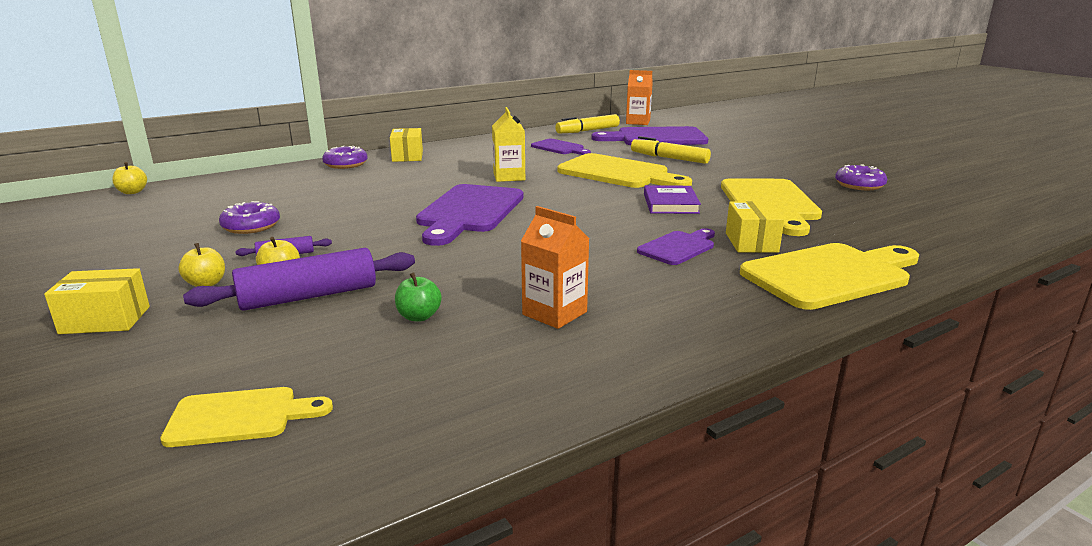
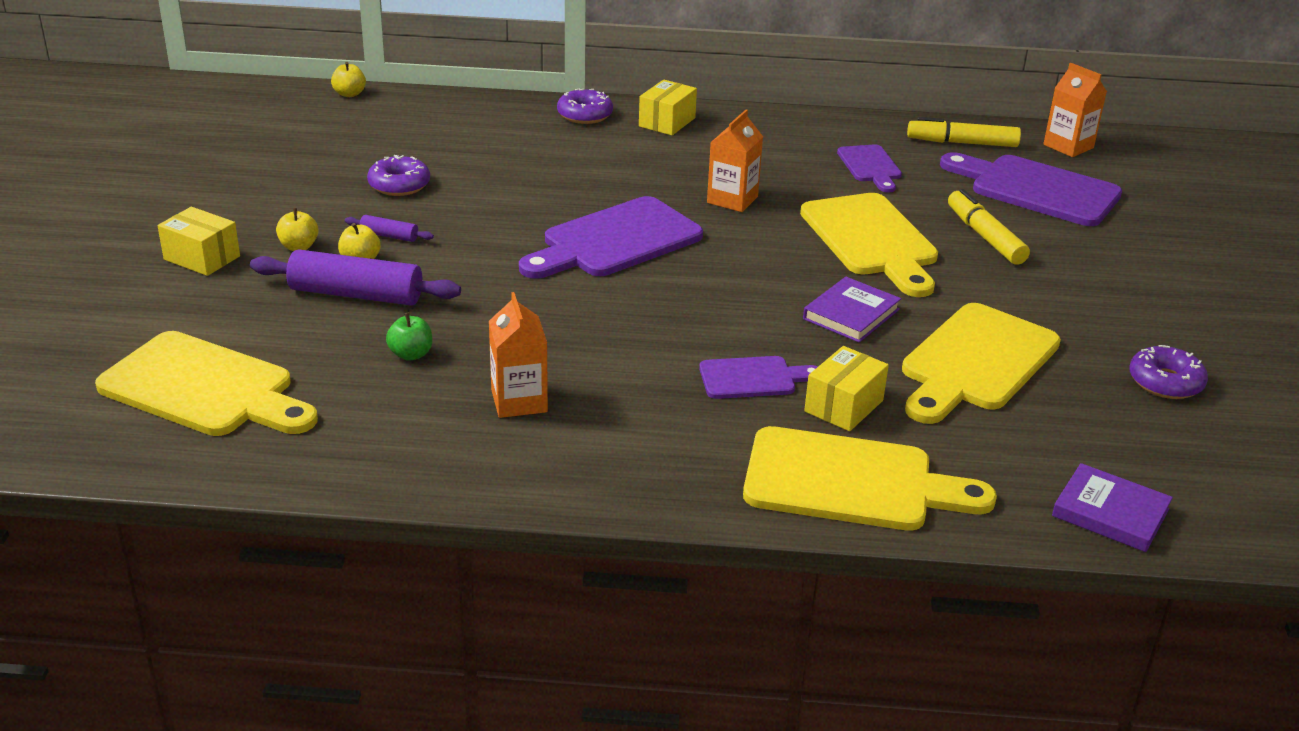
camera: 35 degrees right, 10 degrees up
yellow cutting board [160,387,333,447] -> yellow cutting board [95,331,318,436], size x1.83
yellow carton [492,107,525,182] -> orange carton [707,110,763,212]
none -> purple book [1052,463,1173,552]

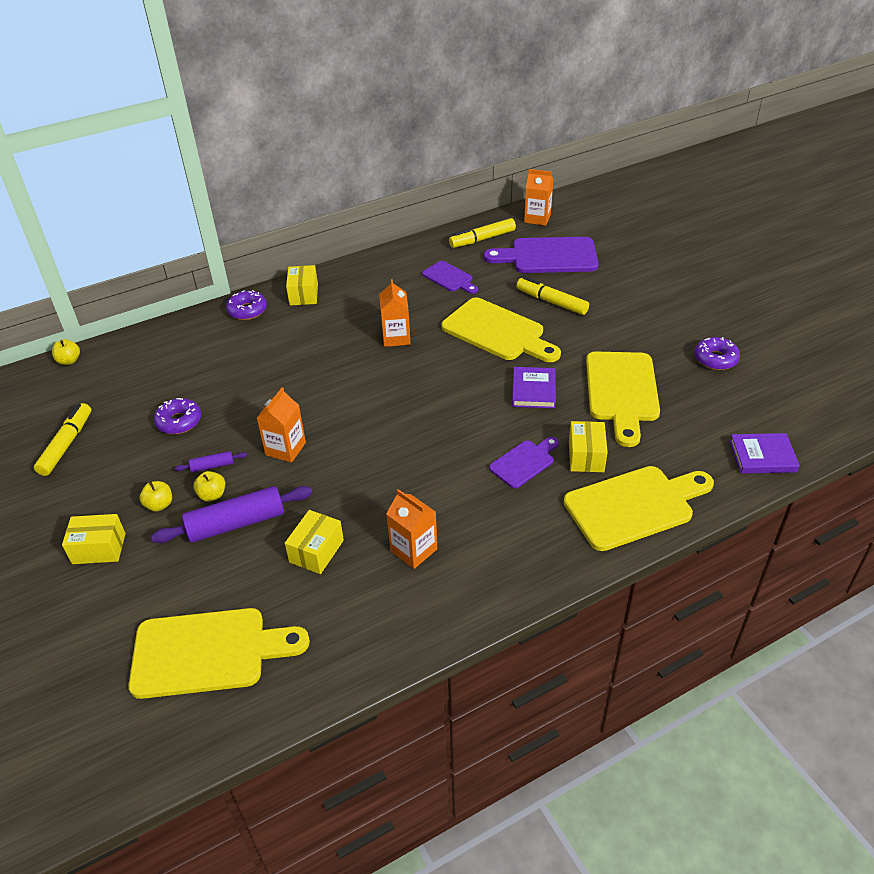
camera: 30 degrees left, 10 degrees up
green apple [386,313,433,361] -> yellow box [285,510,344,574]
purple cutting board [519,196,703,278] -> none
none -> yellow marker [34,403,91,476]
none -> orange carton [257,387,306,463]

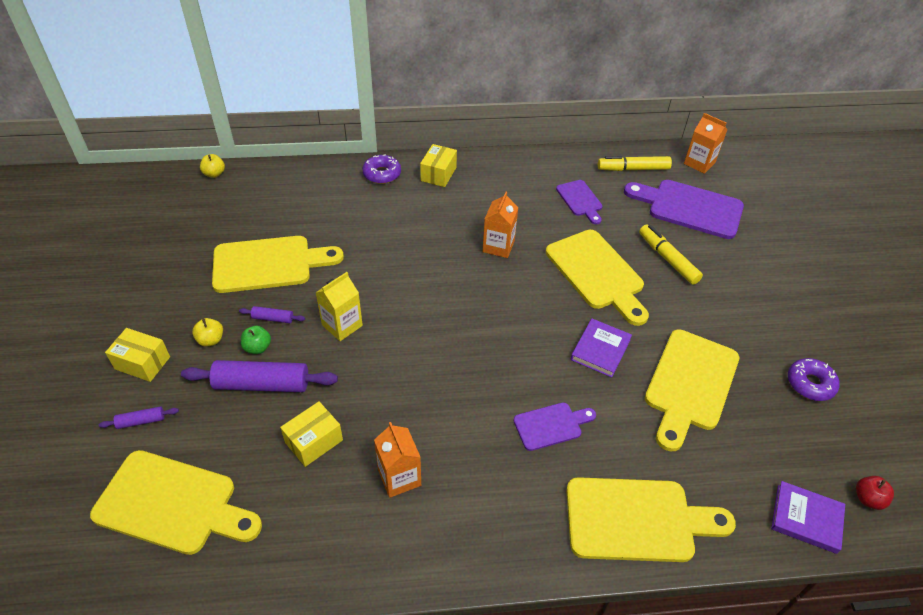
camera: 20 degrees right, 5 degrees up
yellow marker [34,403,91,476] -> none
purple donut [154,398,201,434] -> yellow cutting board [212,236,344,293]
yellow apple [193,471,225,501] -> green apple [241,326,271,354]
orange carton [257,387,306,463] -> yellow carton [315,272,363,341]
yellow box [569,421,608,472] -> none
none -> purple rolling pin [99,406,179,429]
none -> red apple [856,476,894,510]

